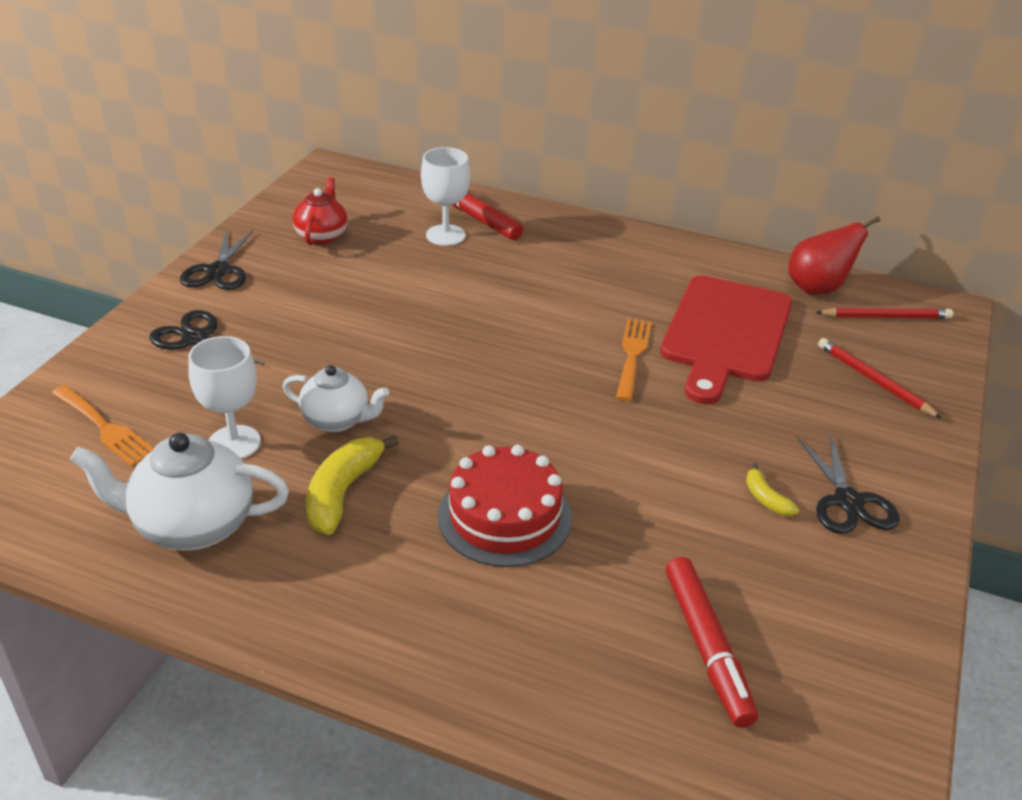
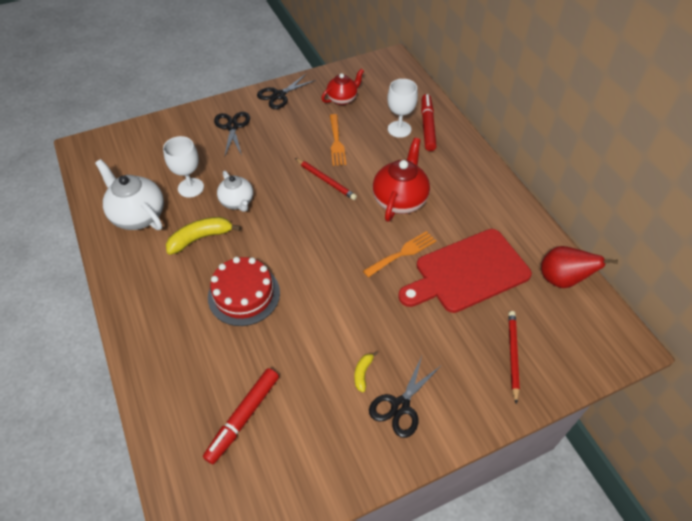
camera: 45 degrees right, 15 degrees up
orange fork [52,385,154,466] -> orange fork moved to [330,114,346,166]
red pencil [815,308,953,319] -> red pencil moved to [295,158,357,200]
none -> red teapot [373,138,430,222]

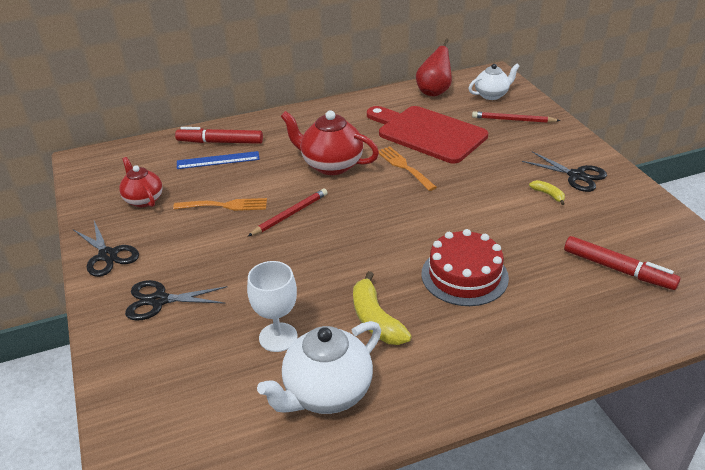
camera: 85 degrees left, 15 degrees down
white teapot [217,171,253,212] -> white teapot moved to [469,64,520,100]
yellow banana [354,352,378,392] -> yellow banana turned 150 degrees counterclockwise [529,180,565,205]
white goblet [387,79,418,138] -> blue ruler [177,151,260,169]
red cutting board [398,229,532,313] -> red cutting board turned 150 degrees clockwise [367,106,488,163]

